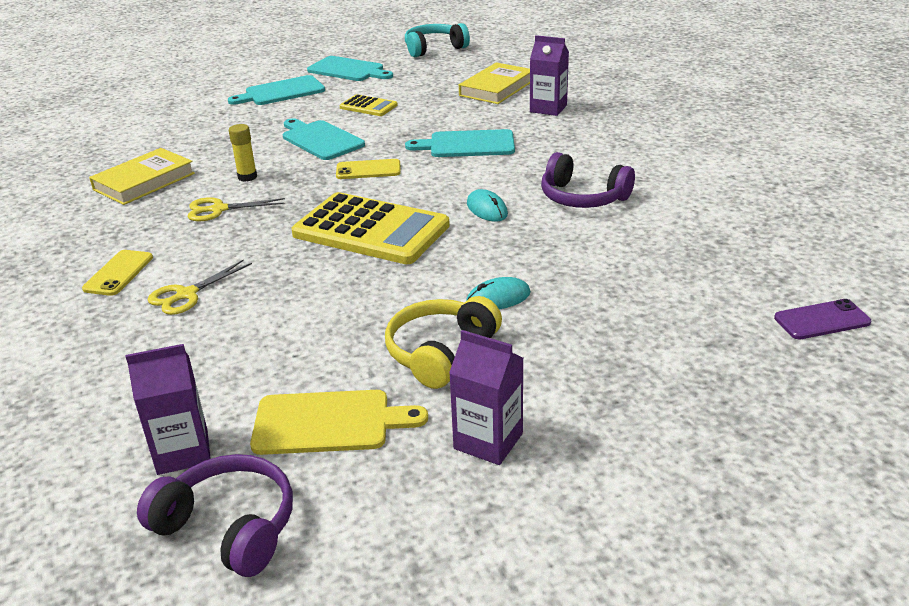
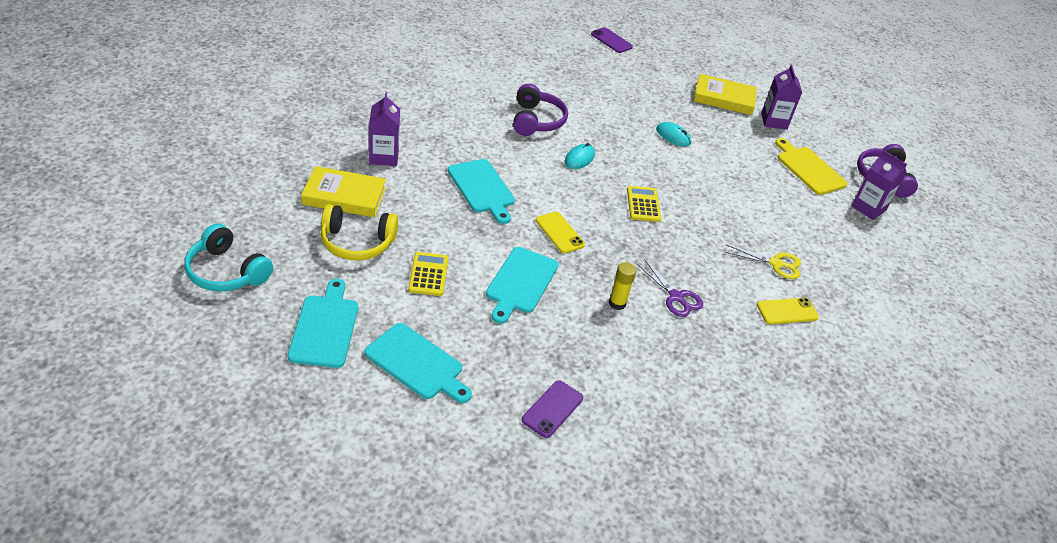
camera: 125 degrees left, 10 degrees up
yellow book [89,148,195,205] -> yellow book moved to [694,74,757,115]
yellow scissors [188,197,285,222] -> purple scissors [637,260,703,317]
yellow calculator [292,192,450,264] -> yellow calculator [627,186,661,222], size x0.48
yellow headphones [385,296,502,389] -> yellow headphones moved to [321,204,398,261]
none -> purple phone [522,380,583,438]

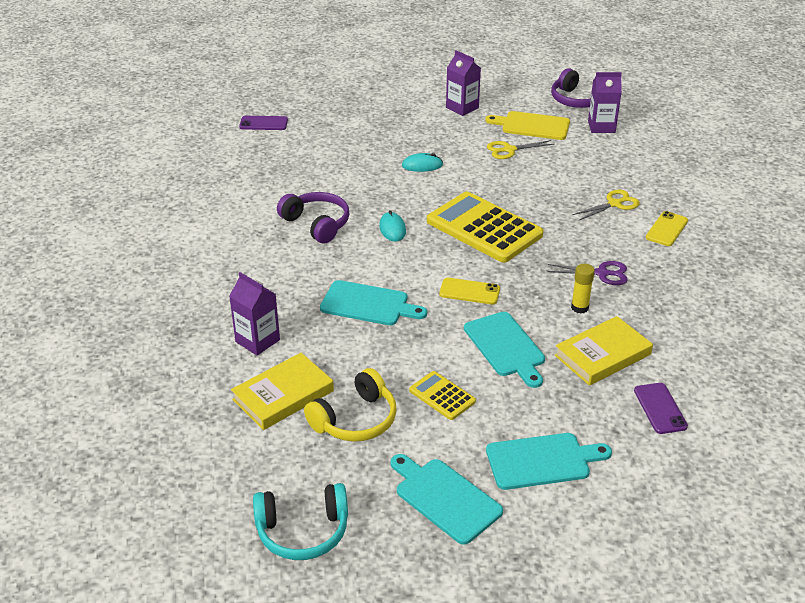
camera: 40 degrees left, 5 degrees down
yellow calculator [627,186,661,222] -> yellow calculator [427,192,543,262], size x2.09
yellow book [694,74,757,115] -> yellow book moved to [555,316,653,386]
none -> yellow scissors [487,140,555,159]

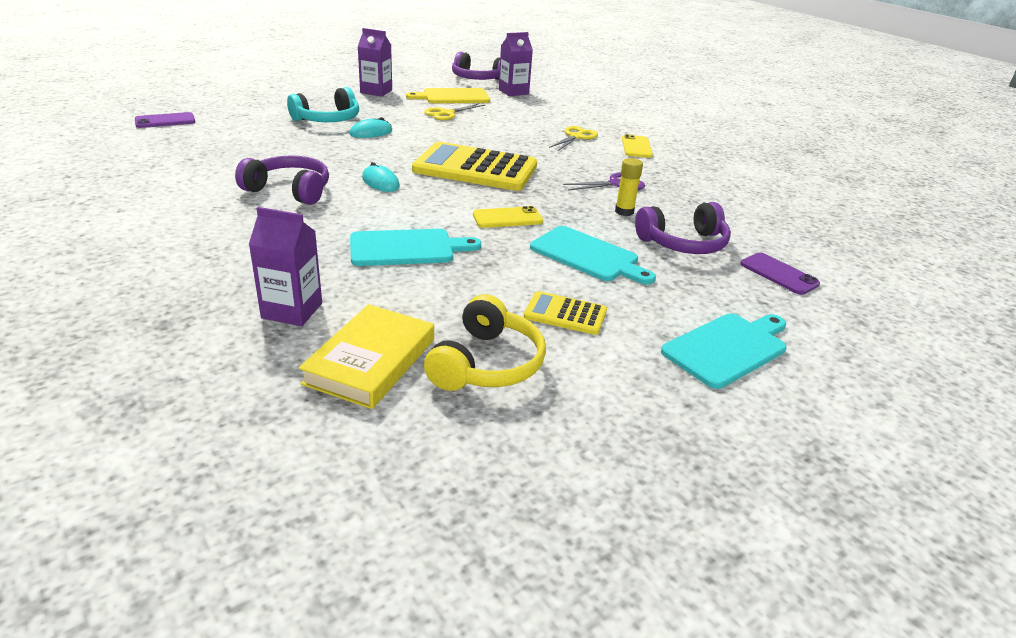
camera: 30 degrees left, 5 degrees down
turquoise headphones [253,483,348,560] -> turquoise headphones moved to [287,87,359,122]
turquoise cutting board [390,454,503,545] -> none
yellow book [555,316,653,386] -> purple headphones [635,202,731,254]

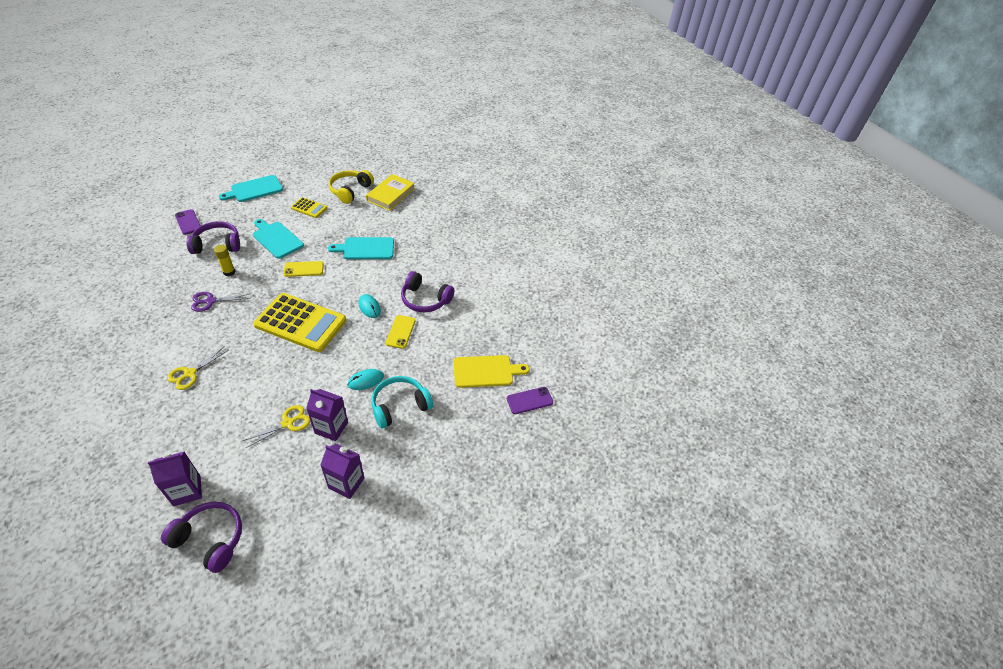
camera: 175 degrees left, 15 degrees up
purple carton [249,207,322,326] -> purple carton moved to [306,389,348,441]
yellow cutting board [406,88,490,103] -> yellow cutting board moved to [453,355,530,388]
yellow phone [622,134,653,158] -> yellow phone moved to [386,315,416,349]

